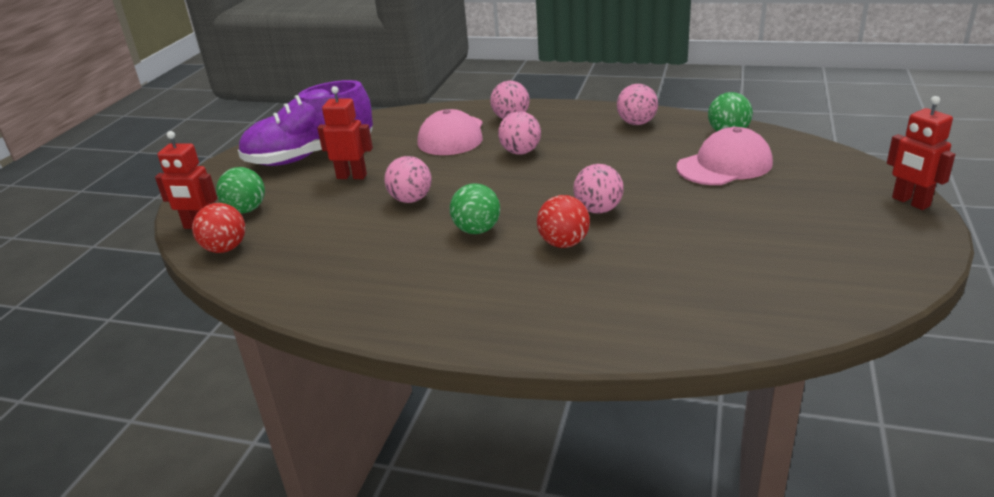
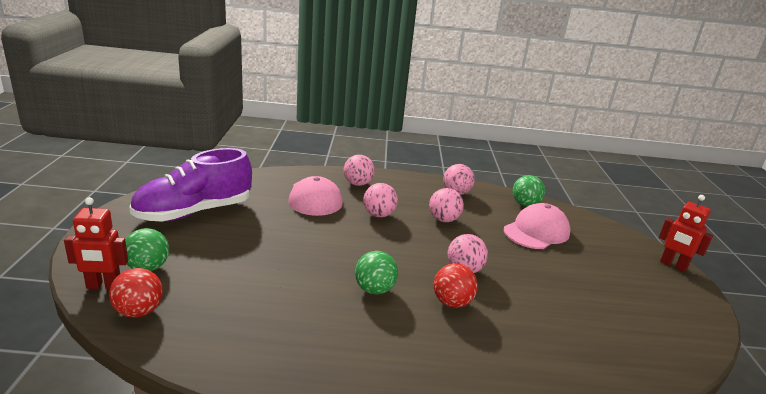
camera: 20 degrees left, 5 degrees down
red robot [317,86,373,179] -> none
pink ball [384,156,432,203] -> pink ball moved to [429,188,464,222]

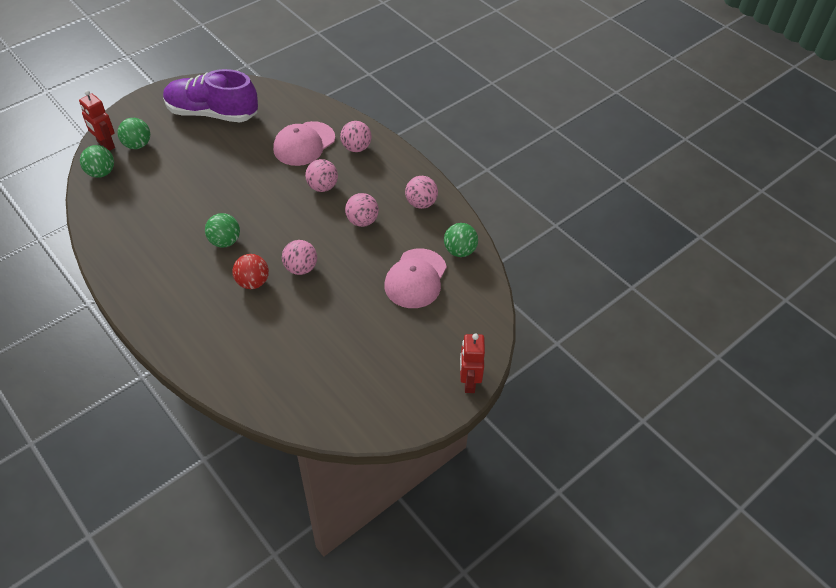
camera: 50 degrees right, 25 degrees up
red ball [109,268,163,317] -> green ball [80,145,114,178]
pink cap [504,203,571,249] -> pink cap turned 105 degrees clockwise [384,248,447,308]

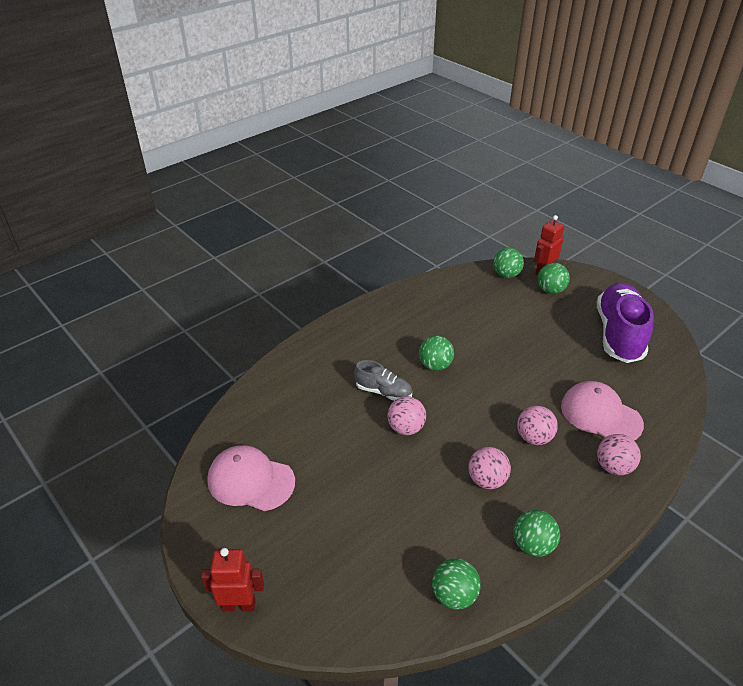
camera: 90 degrees right, 10 degrees down
red ball [232,254,269,289] -> grey shoe [354,360,412,401]
pink cap [384,248,447,308] -> pink cap moved to [207,445,295,511]
pink ball [405,176,438,209] -> green ball [514,510,560,557]

